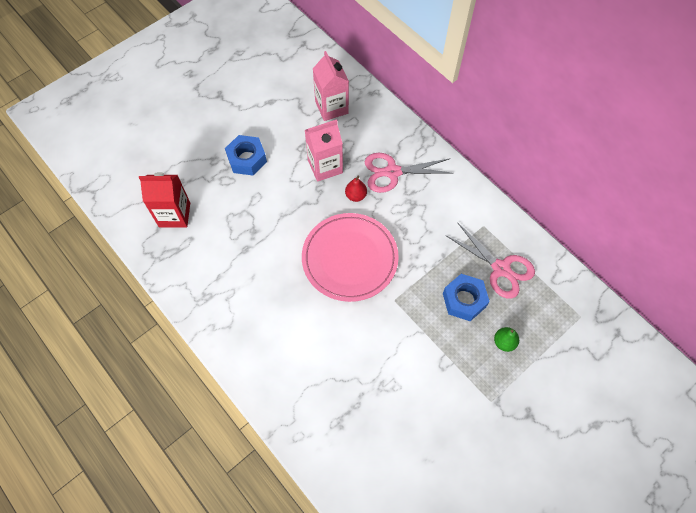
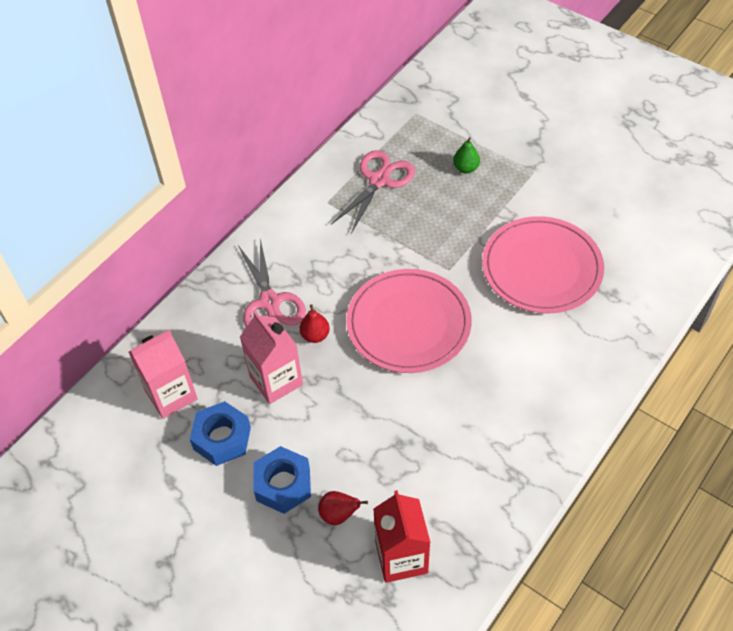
camera: 100 degrees left, 10 degrees down
blue nut [443,274,490,321] -> blue nut moved to [190,401,251,466]
none -> red pear [318,491,368,525]
none -> pink plate [482,216,604,313]

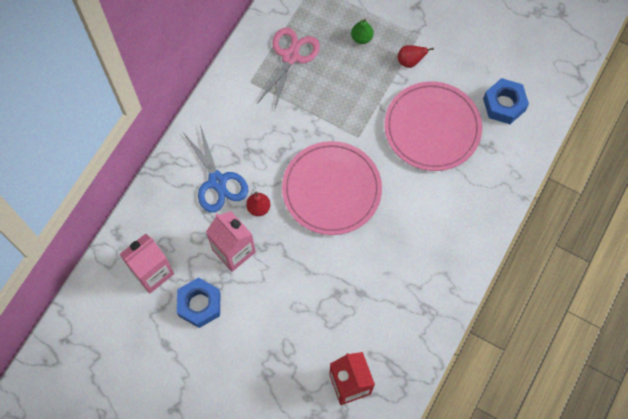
camera: 10 degrees left, 15 degrees up
pink scissors [238,238,306,327] -> blue scissors [182,125,248,213]
blue nut [253,446,311,514] -> blue nut moved to [483,78,529,124]
red pear [318,491,368,525] -> red pear moved to [397,45,434,68]

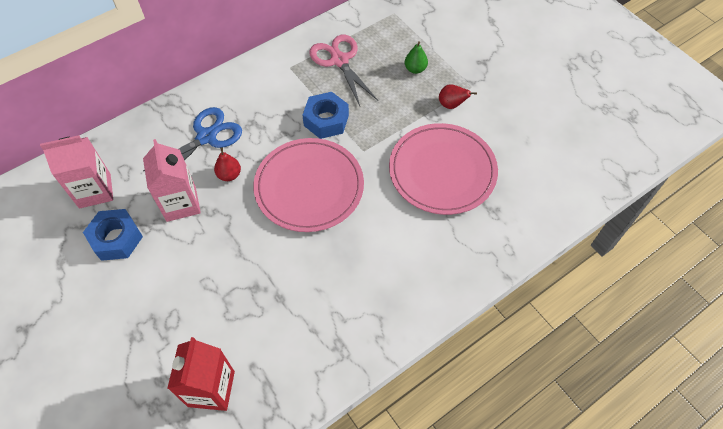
camera: 25 degrees right, 10 degrees down
blue scissors [182,125,248,213] -> blue scissors turned 135 degrees counterclockwise [143,107,242,171]
pink scissors [256,28,320,111] -> pink scissors turned 75 degrees counterclockwise [309,35,378,106]
blue nut [483,78,529,124] -> blue nut moved to [302,92,349,139]

